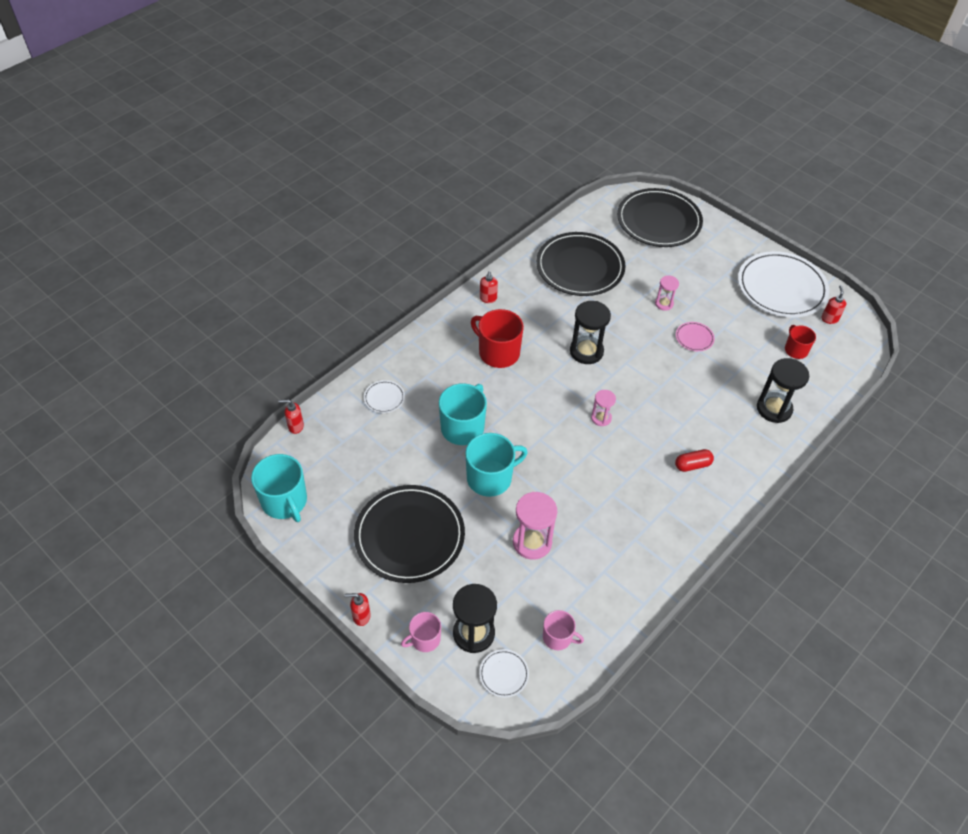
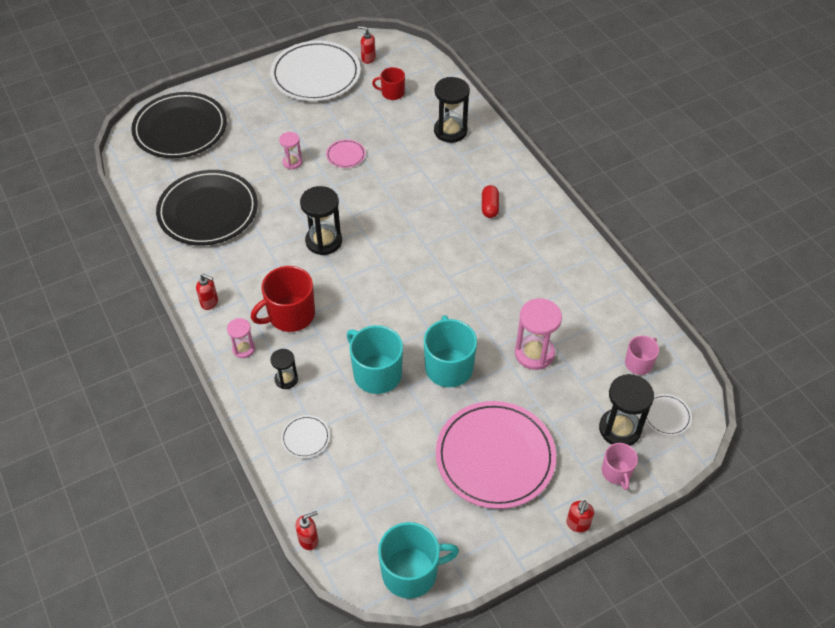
camera: 70 degrees left, 0 degrees up
red soap dispenser [278,399,304,434] -> red soap dispenser turned 135 degrees counterclockwise [295,511,318,550]
black plate [354,485,465,583] -> pink plate [436,401,556,509]
pink hourglass [591,390,616,426] -> pink hourglass moved to [227,318,255,358]
none -> black hourglass [270,349,298,389]

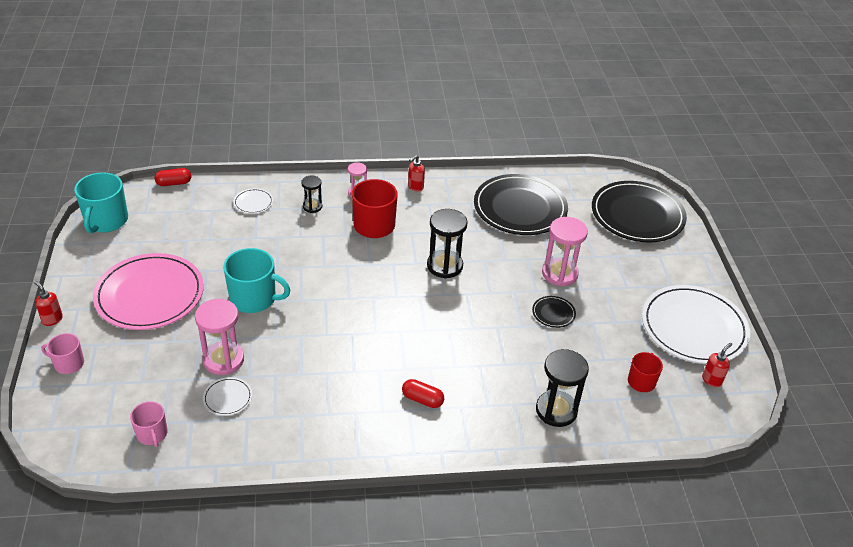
camera: 110 degrees right, 10 degrees down
pink hourglass [279,132,302,169] -> pink hourglass [542,217,588,286], size x1.75
red soap dispenser [295,511,318,550] -> red capsule [155,168,191,186]
pink plate [326,139,366,168] -> black plate [532,296,576,328]
turquoise mug [347,325,403,394] -> none
black hourglass [599,374,654,446] -> none
white plate [646,394,692,436] -> white plate moved to [203,377,252,416]

